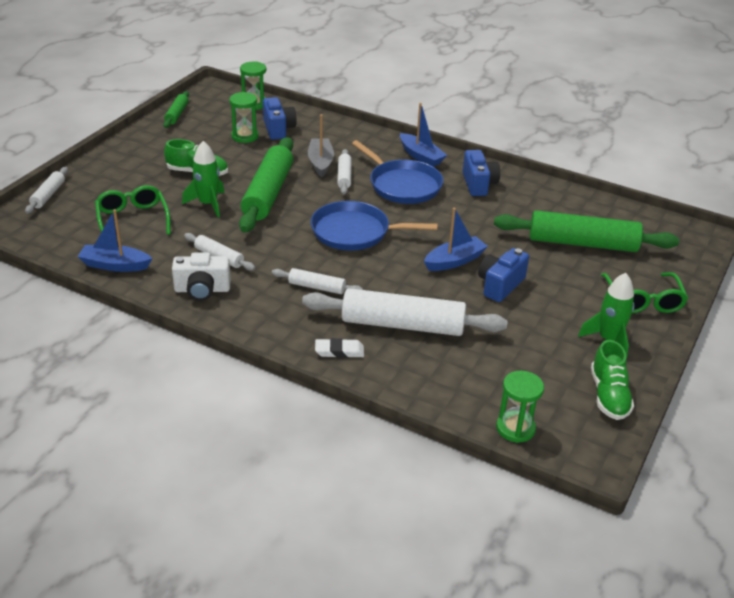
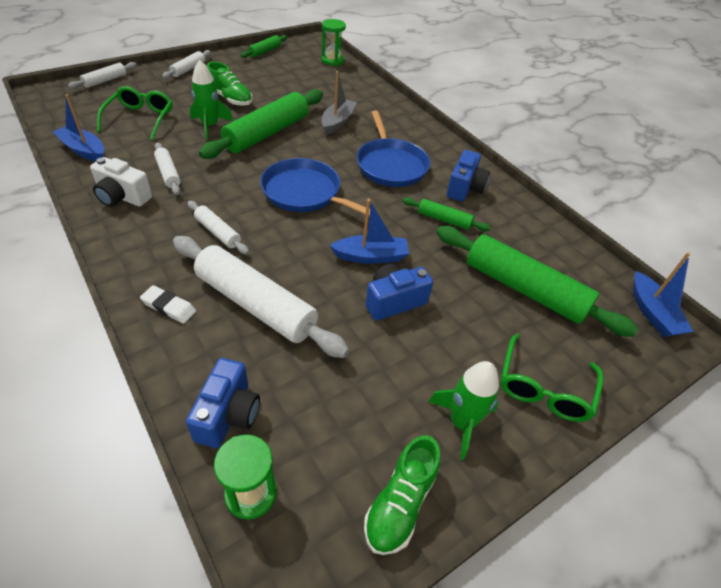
camera: 25 degrees right, 10 degrees up
green hourglass [229,92,259,143] -> none
blue camera [263,97,297,140] -> blue camera moved to [186,358,260,448]
white rolling pin [337,149,352,194] -> white rolling pin moved to [162,50,211,79]
blue boat [400,103,447,167] -> blue boat moved to [633,252,694,337]
none -> green rolling pin [403,197,491,231]

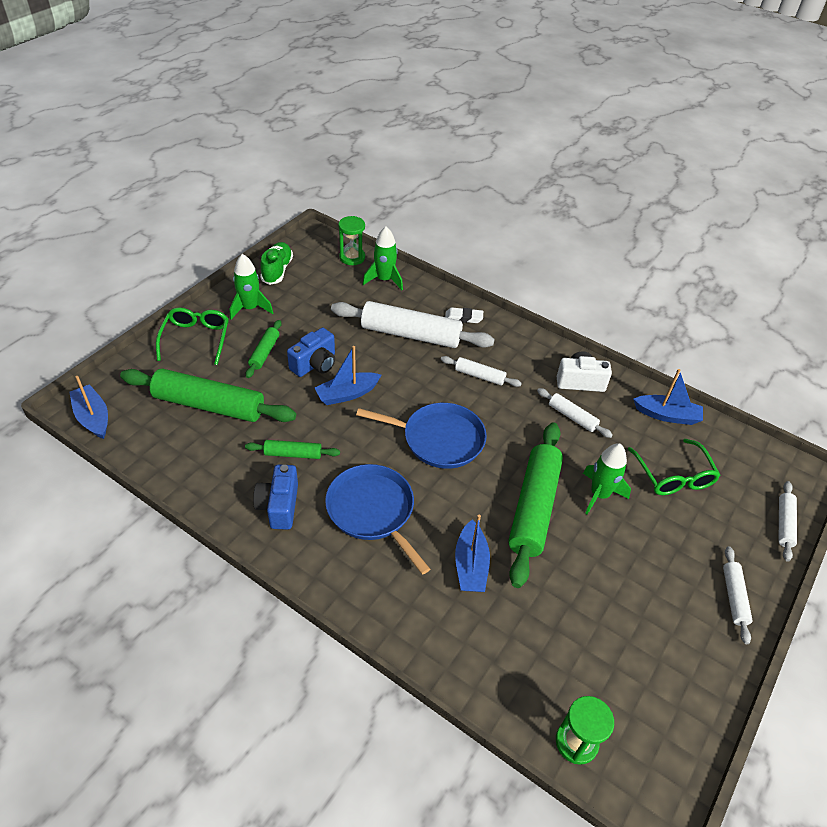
camera: 160 degrees right, 0 degrees up
blue camera [186,358,260,448] -> green rocket [363,227,403,290]
green shoe [207,62,253,106] -> none
green rolling pin [241,35,287,58] -> green rolling pin moved to [246,320,281,378]
grey boat [321,71,357,135] -> blue boat [455,515,490,592]

